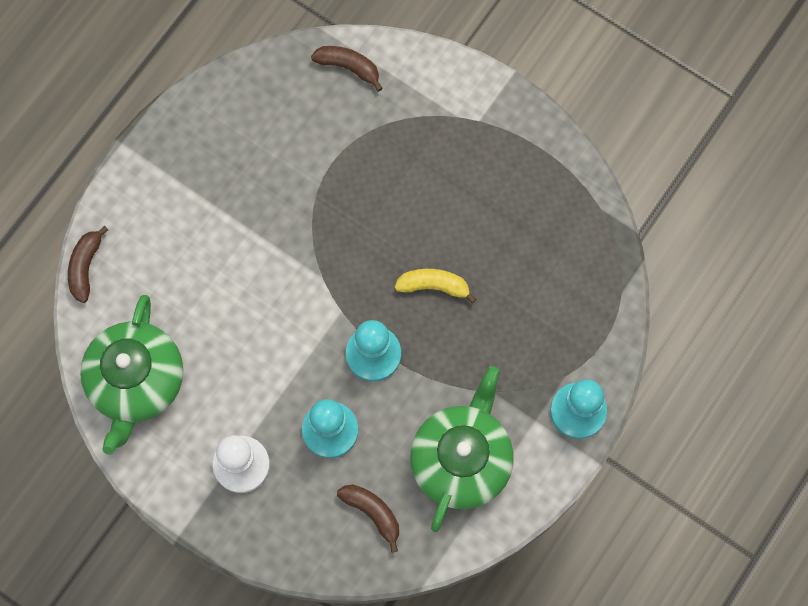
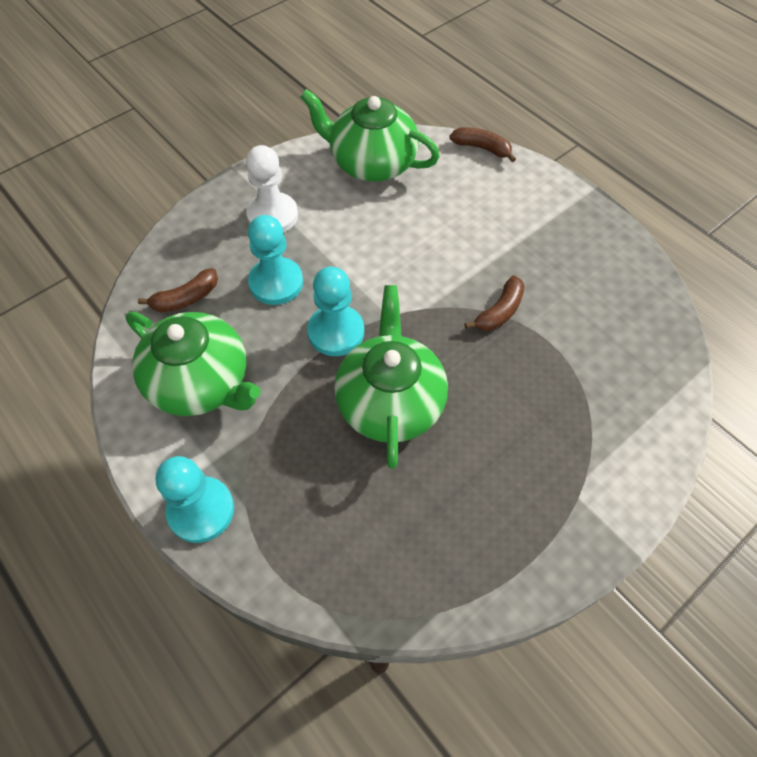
camera: 105 degrees right, 15 degrees down
brown banana [311,46,383,92] -> brown banana moved to [465,275,524,331]
yellow banana [395,269,476,303] -> green teapot [334,285,448,469]

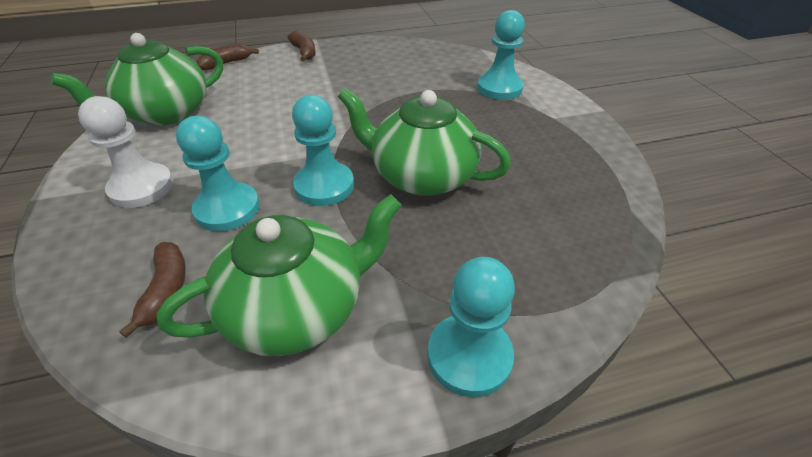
camera: 65 degrees left, 15 degrees down
brown banana [465,275,524,331] -> brown banana moved to [287,31,316,61]
none -> turquoise pawn [477,10,525,100]

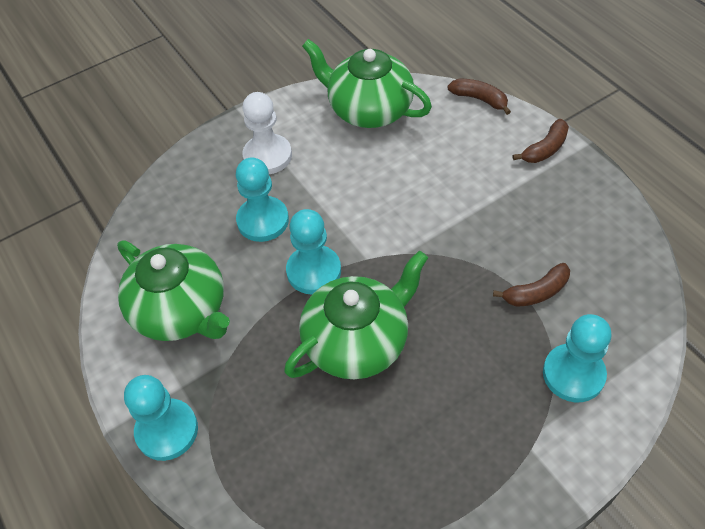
camera: 75 degrees right, 10 degrees up
brown banana [119,242,186,338] -> brown banana moved to [493,263,570,307]
green teapot [338,88,511,196] -> green teapot turned 45 degrees clockwise [284,251,428,379]

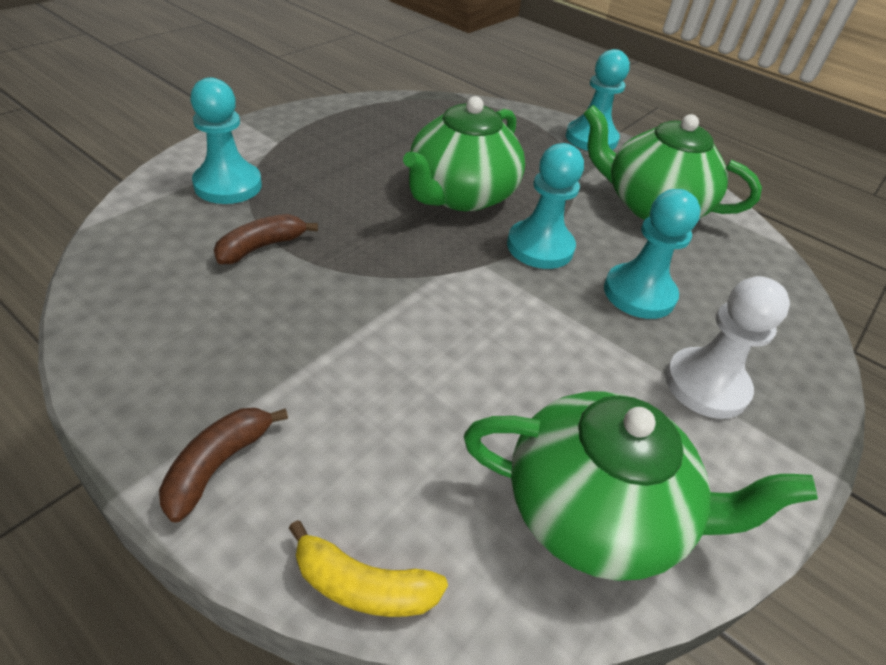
camera: 155 degrees right, 10 degrees down
brown banana [447,78,511,115] -> yellow banana [289,520,448,617]

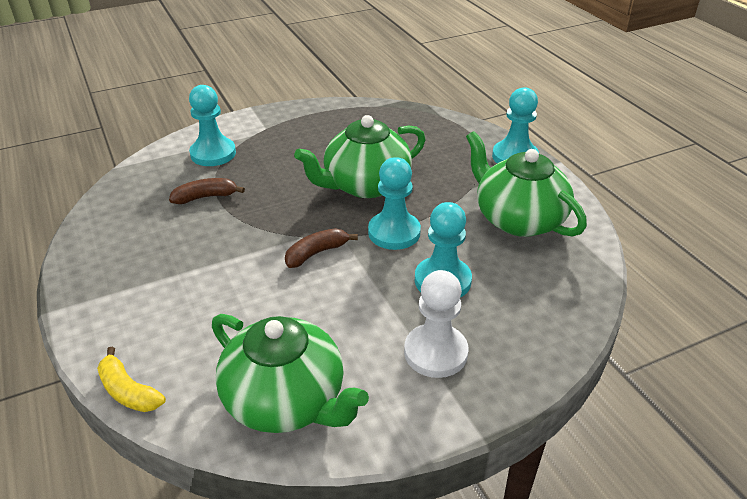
camera: 30 degrees right, 5 degrees down
brown banana [159,408,288,523] -> brown banana moved to [285,228,358,268]

